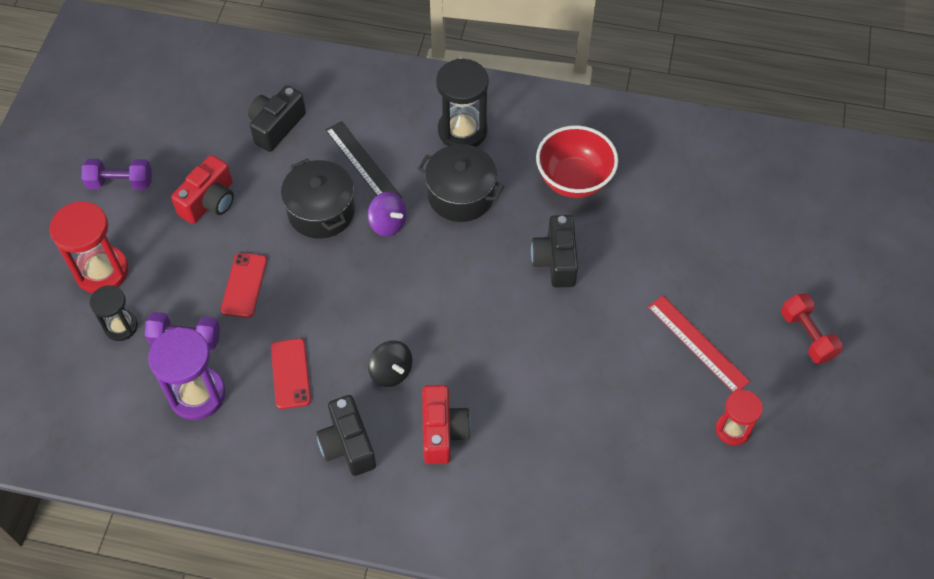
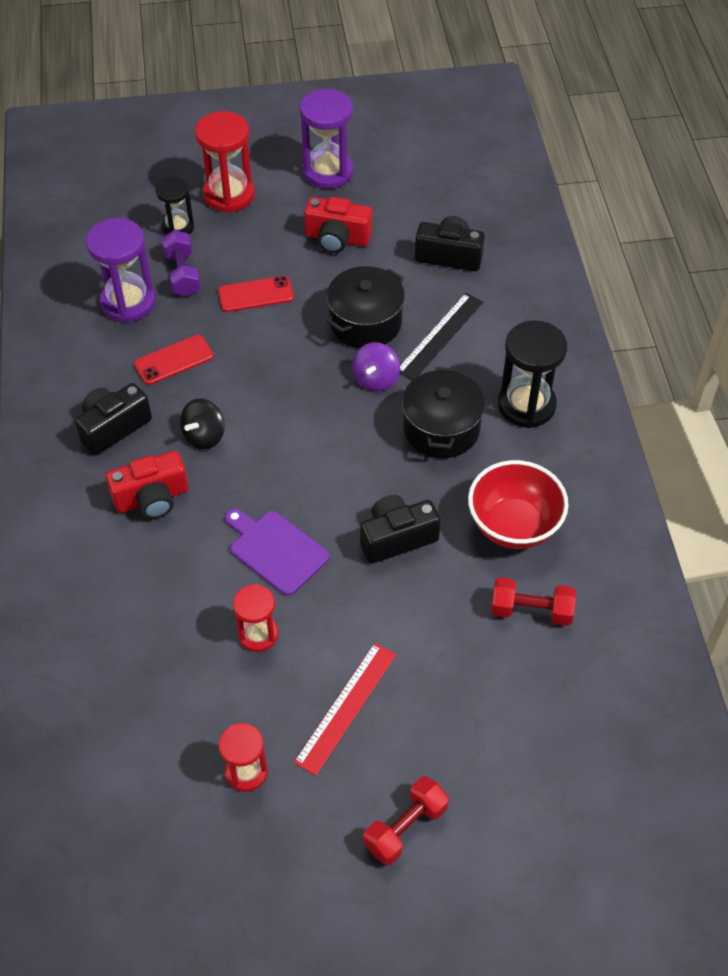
camera: 70 degrees right, 5 degrees down
purple dumbbell [82,159,152,190] -> purple hourglass [300,89,354,189]
none -> purple cutting board [225,508,329,596]
none -> red hourglass [233,584,278,652]
none -> red dumbbell [491,577,576,626]

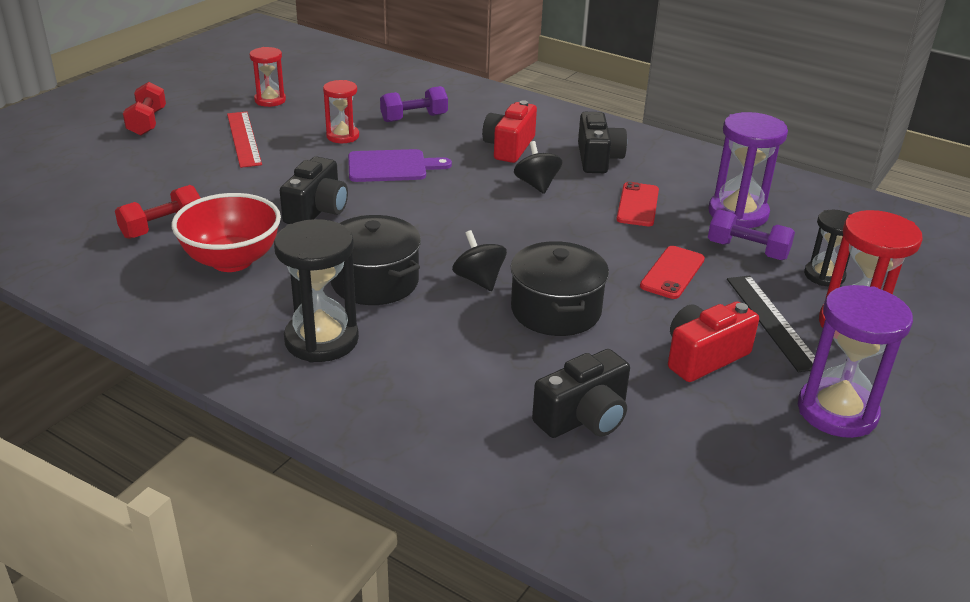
camera: 130 degrees right, 20 degrees down
purple spinning top [352,342,400,392] -> black spinning top [452,230,507,291]
black ruler [400,293,483,380] -> black ruler moved to [727,276,815,372]
none -> purple dumbbell [380,86,448,122]

